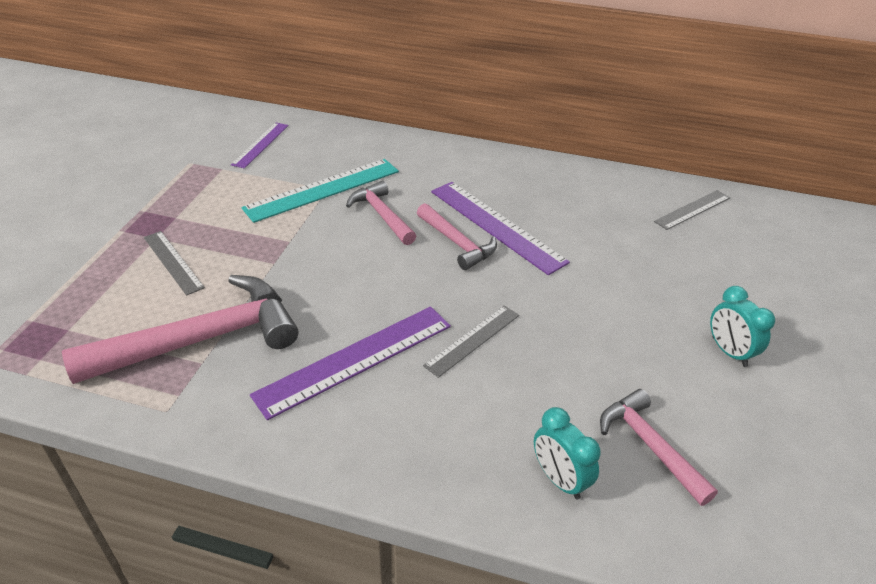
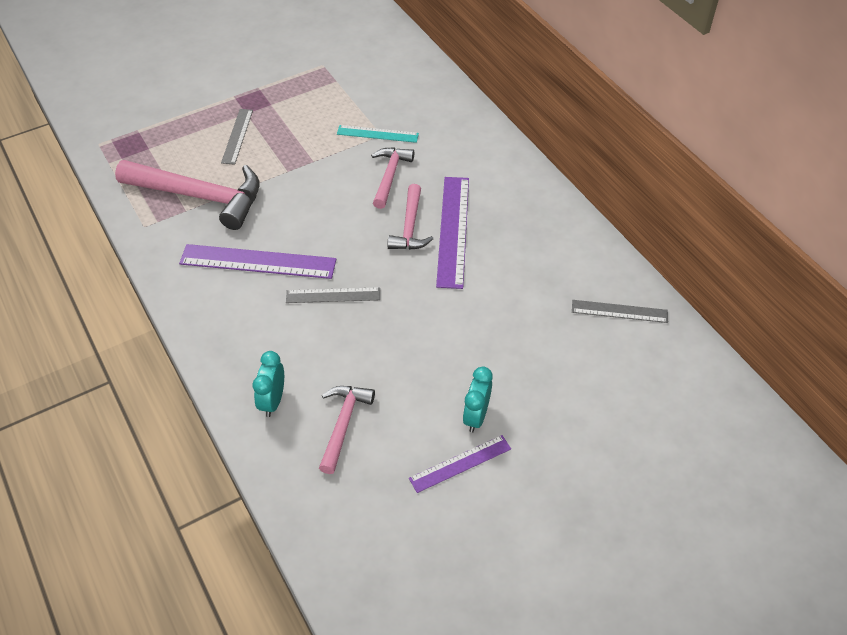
camera: 45 degrees right, 10 degrees up
purple ruler [231,122,288,169] -> purple ruler moved to [409,435,511,493]
turquoise ruler [241,159,399,223] -> turquoise ruler [337,125,419,143], size x0.59

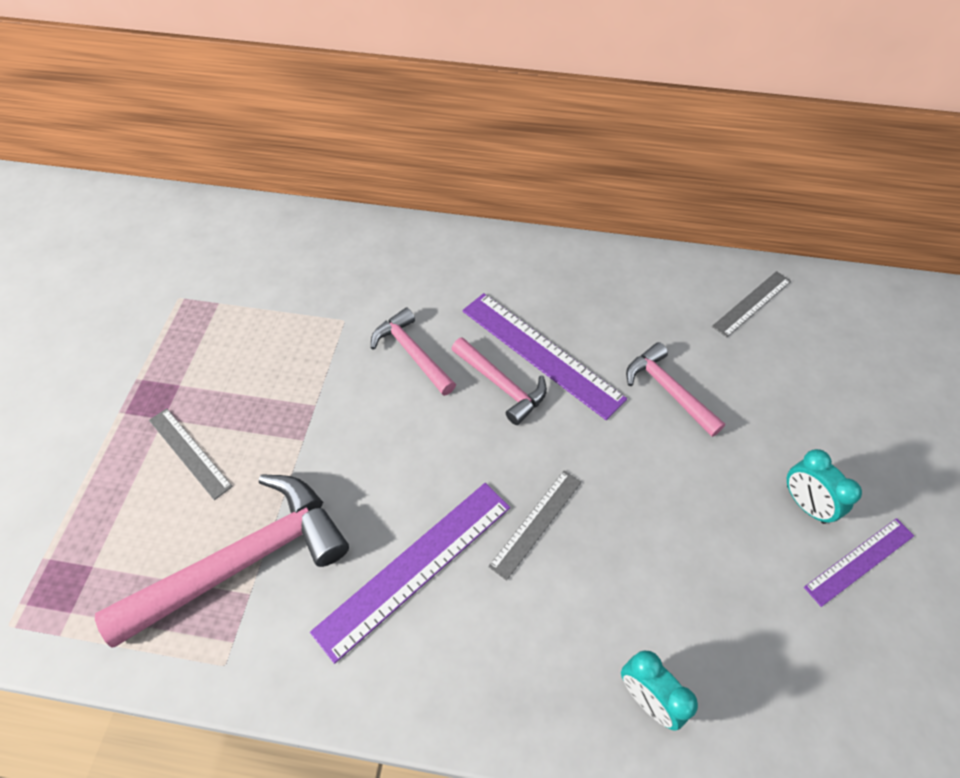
camera: 50 degrees left, 5 degrees up
pink hammer [319,386,375,474] -> pink hammer moved to [626,342,725,437]
turquoise ruler [337,125,419,143] -> none
purple ruler [409,435,511,493] -> purple ruler turned 45 degrees clockwise [804,518,914,607]

